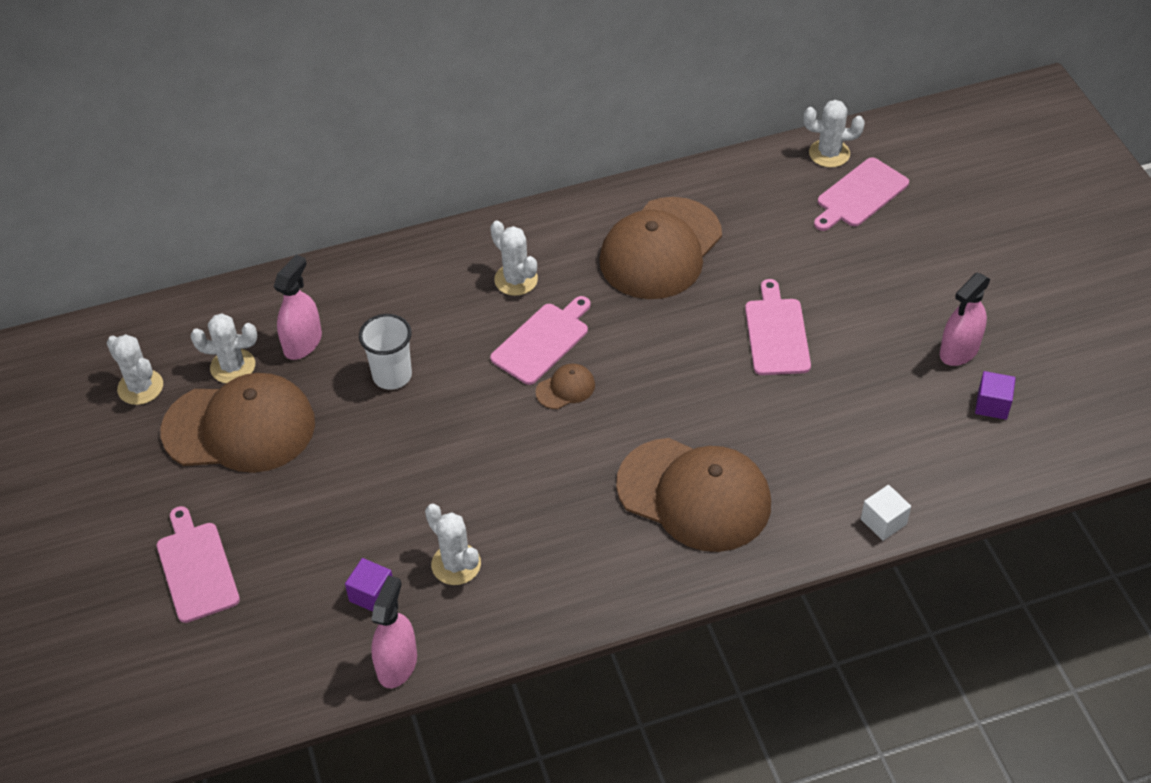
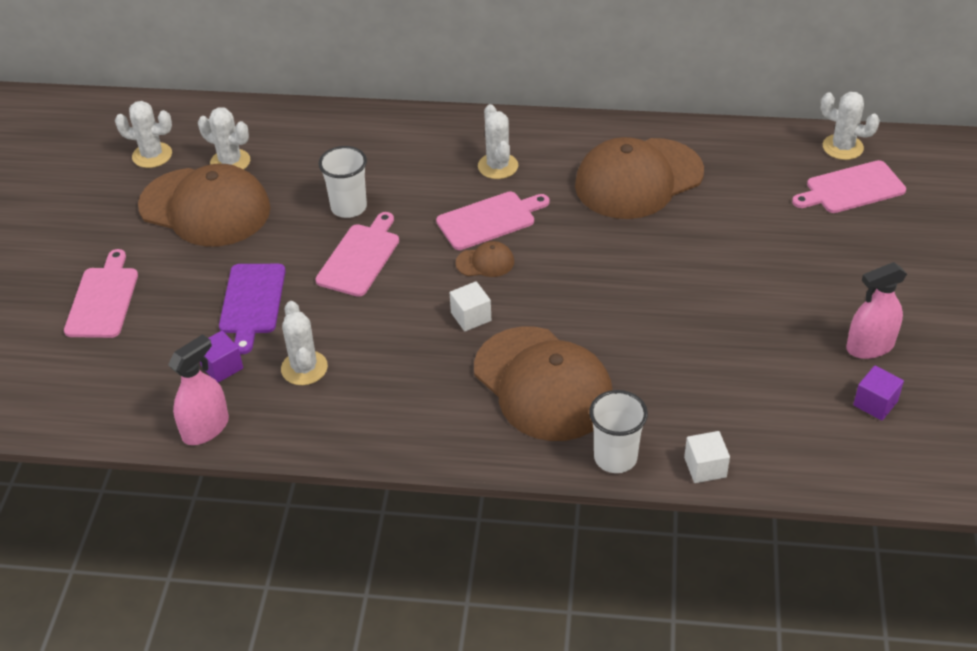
camera: 25 degrees right, 5 degrees down
white cactus [107,334,163,405] -> white cactus turned 60 degrees counterclockwise [115,101,172,168]
pink spray bottle [274,255,322,360] -> none
pink cutting board [745,279,811,375] -> pink cutting board moved to [315,212,399,297]
none -> purple cutting board [219,264,286,354]
none -> white cube [450,281,491,331]
none -> white cup [589,390,648,473]

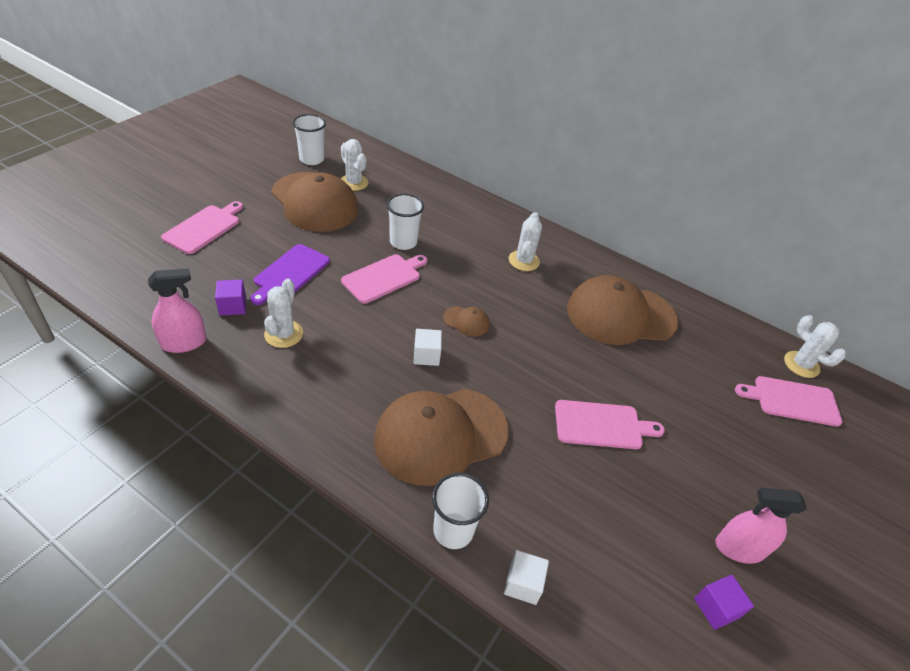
camera: 20 degrees right, 0 degrees up
white cactus [115,101,172,168] -> white cup [292,114,326,165]
pink cutting board [436,192,550,250] -> pink cutting board moved to [555,400,665,449]
brown cap [474,327,613,441] -> brown cap turned 75 degrees clockwise [374,389,509,486]

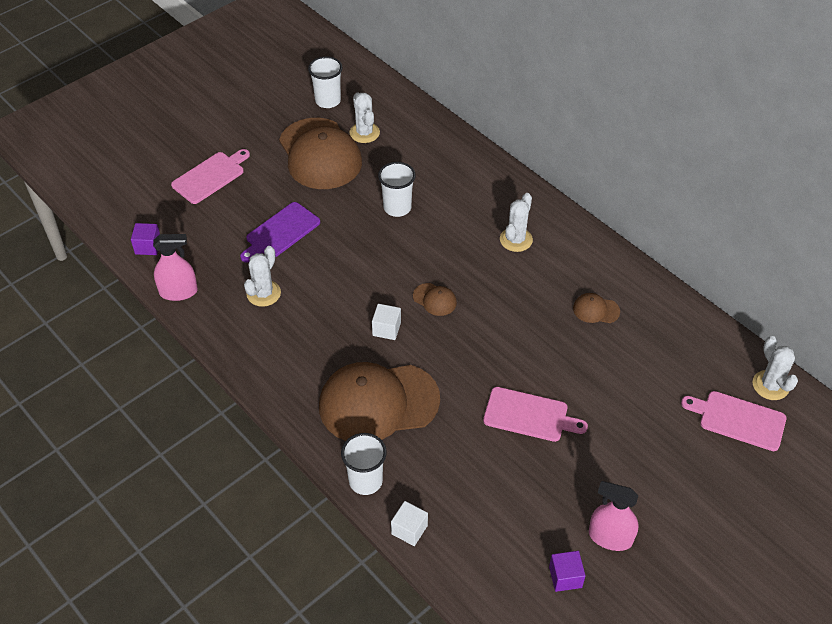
camera: 20 degrees right, 5 degrees up
purple cube [215,280,246,316] -> purple cube moved to [131,223,160,255]
pink cutting board [341,254,427,304] -> none
brown cap [567,275,678,345] -> brown cap [573,293,620,323], size x0.41

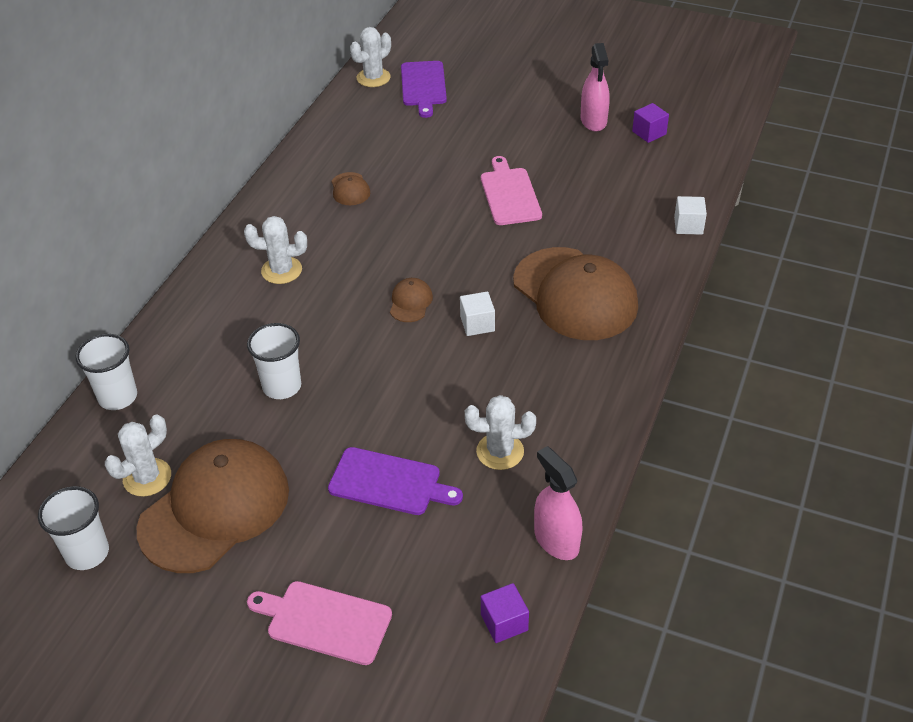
camera: 115 degrees left, 5 degrees down
white cup [341,433,387,495] -> white cup moved to [76,334,137,410]
pink cutting board [681,391,786,451] -> purple cutting board [401,61,447,118]

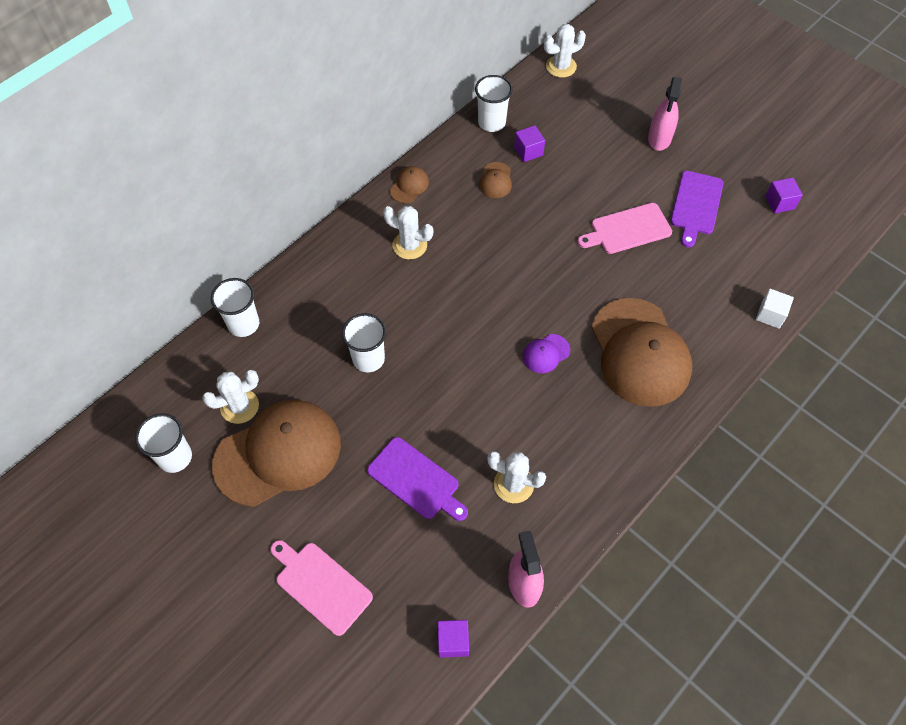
camera: 20 degrees right, 15 degrees up
brown cap [390,278,433,322] -> brown cap moved to [390,166,429,203]
purple cutting board [401,61,447,118] -> purple cutting board moved to [670,171,724,248]
white cube [460,291,495,336] -> purple cap [523,334,570,373]
pink cutting board [481,156,542,225] -> pink cutting board turned 120 degrees counterclockwise [577,203,672,254]
pink spray bottle [581,43,610,132] -> pink spray bottle moved to [648,77,682,151]
none -> white cup [475,75,513,132]
none -> purple cube [514,125,545,162]

